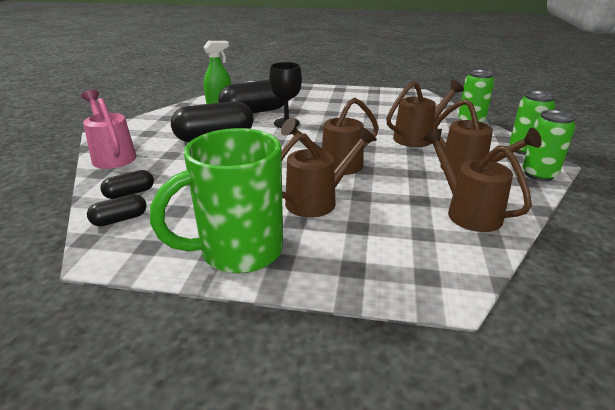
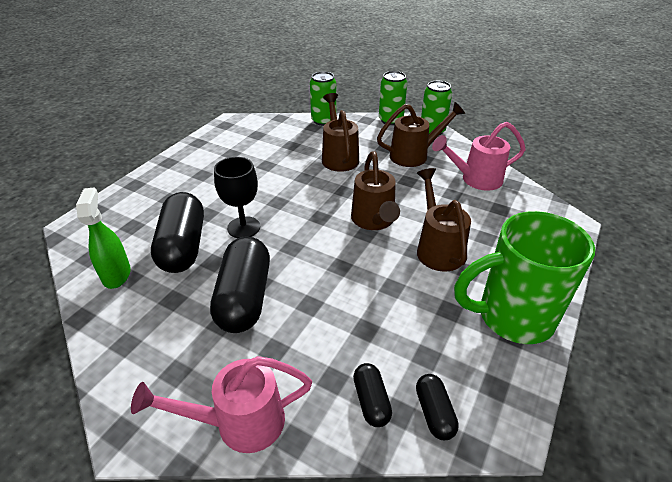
camera: 70 degrees left, 10 degrees up
green mug [150,128,283,273] -> green mug turned 90 degrees clockwise [454,211,595,344]
brown watering can [423,129,532,232] -> pink watering can [432,122,526,191]

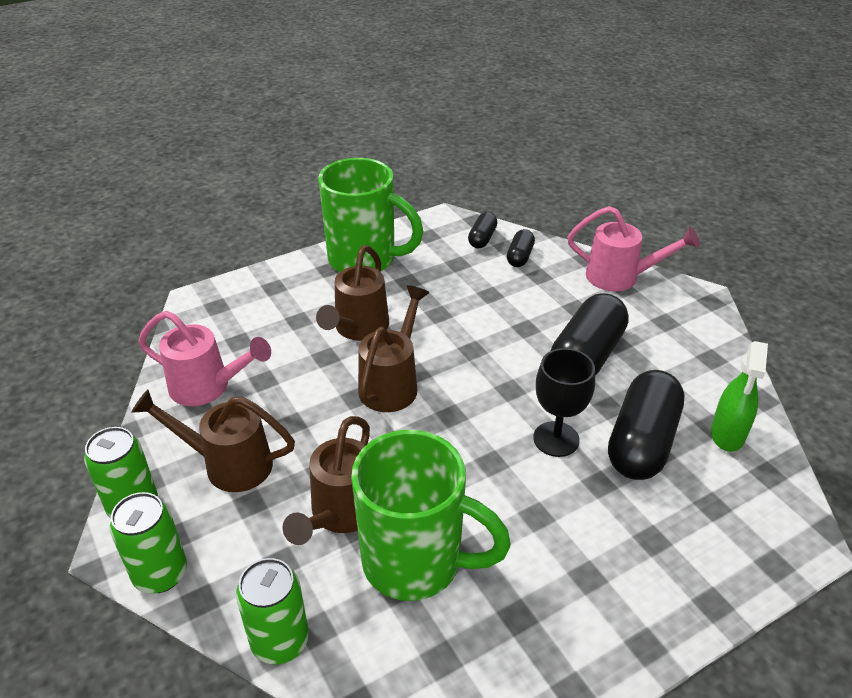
camera: 150 degrees left, 0 degrees up
none -> green mug [351,430,511,601]

